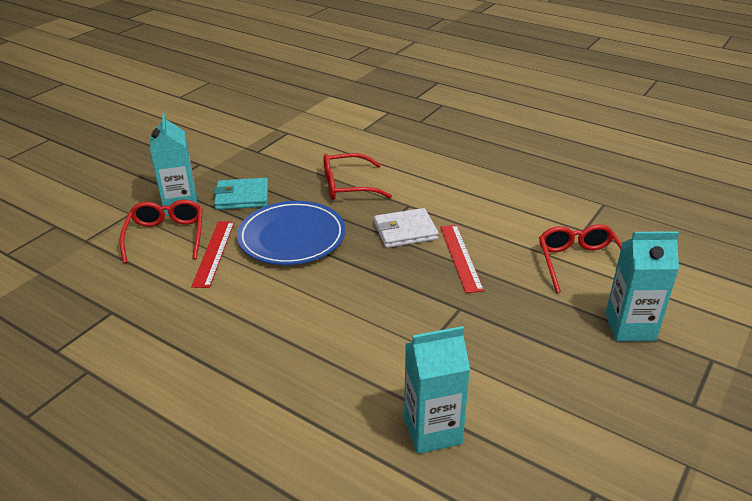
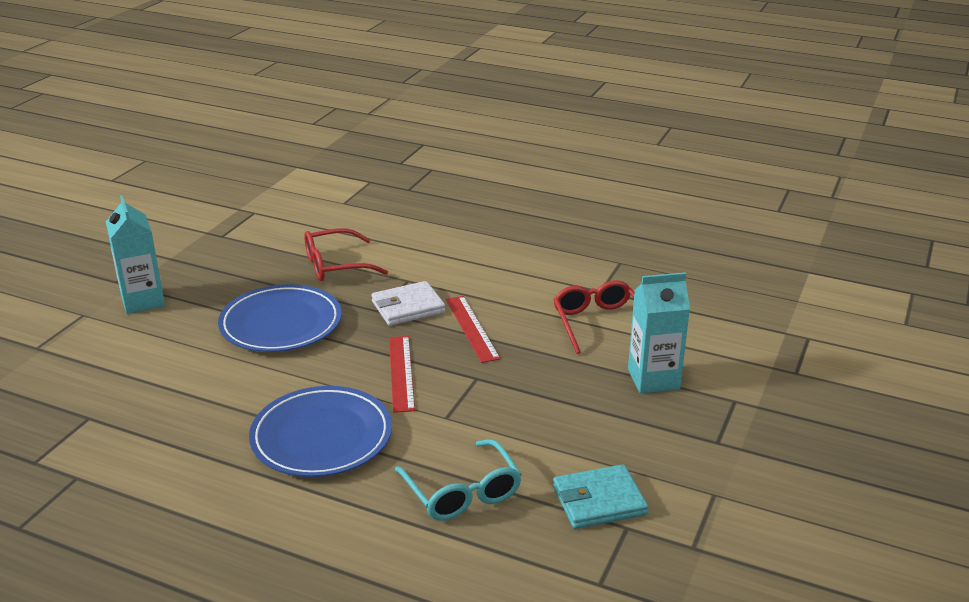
camera: 10 degrees left, 5 degrees down
red glasses [120,199,203,263] -> none
red ruler [191,221,234,288] -> red ruler moved to [389,336,415,413]
turquoise wallet [214,178,268,210] -> turquoise wallet moved to [553,464,648,529]
turquoise carton [404,326,470,454] -> turquoise glasses [395,439,522,521]
none -> blue plate [249,386,392,477]

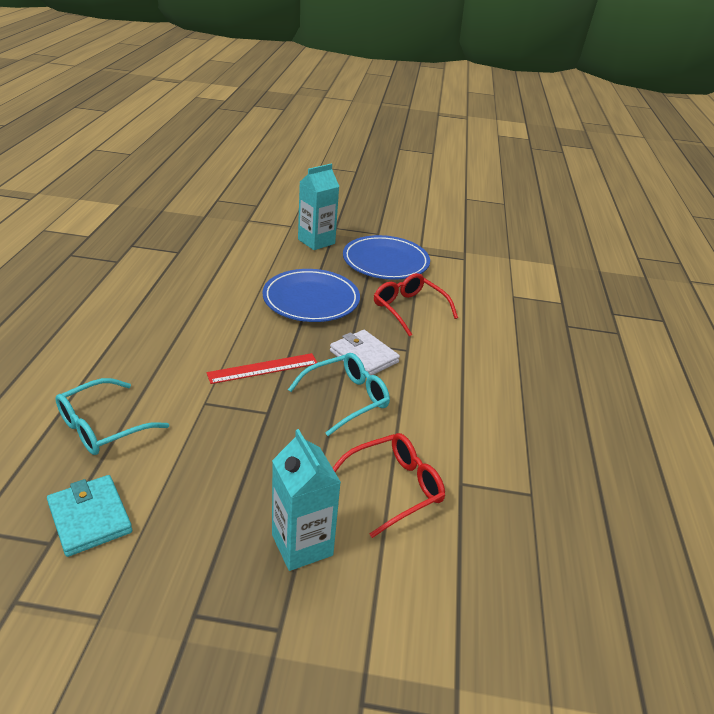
camera: 70 degrees right, 5 degrees up
blue plate [249,386,392,477] -> blue plate moved to [343,235,430,280]
red ruler [446,296,501,363] -> turquoise glasses [288,353,390,436]

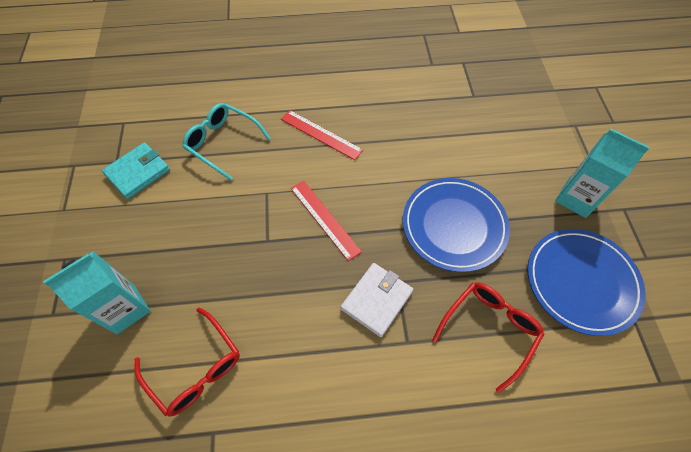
camera: 80 degrees right, 25 degrees up
turquoise glasses [288,353,390,436] -> none
none -> red ruler [281,110,363,160]

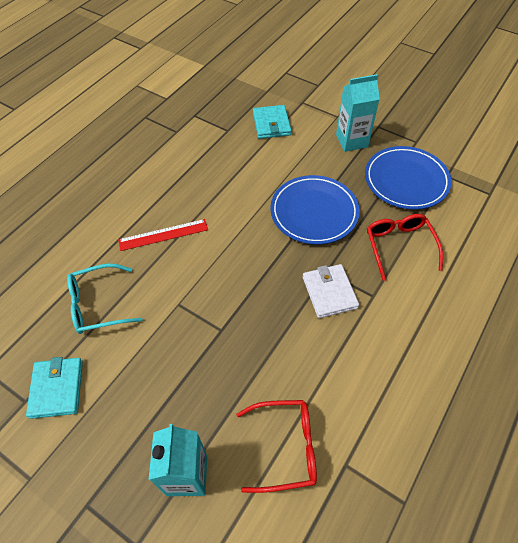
camera: 50 degrees left, 5 degrees down
red ruler [291,181,362,261] -> none
none -> turquoise wallet [253,105,292,139]

